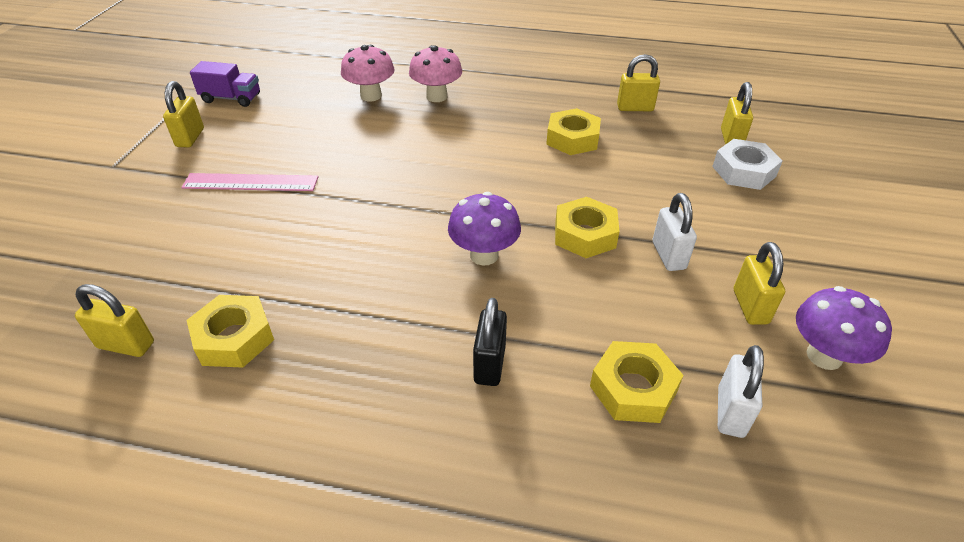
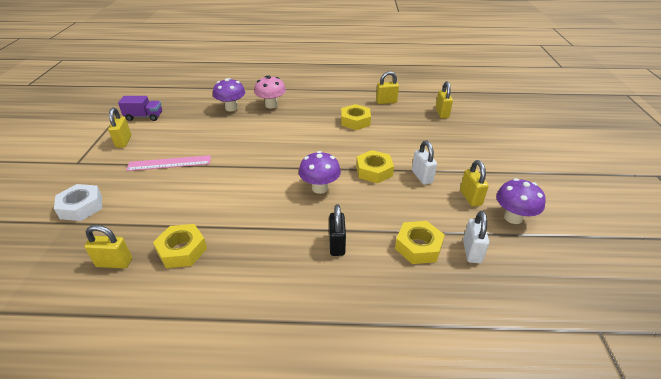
camera: 10 degrees left, 5 degrees down
pink mushroom [341,45,395,101] -> purple mushroom [213,78,245,111]
white nut [712,139,783,190] -> white nut moved to [54,184,102,221]

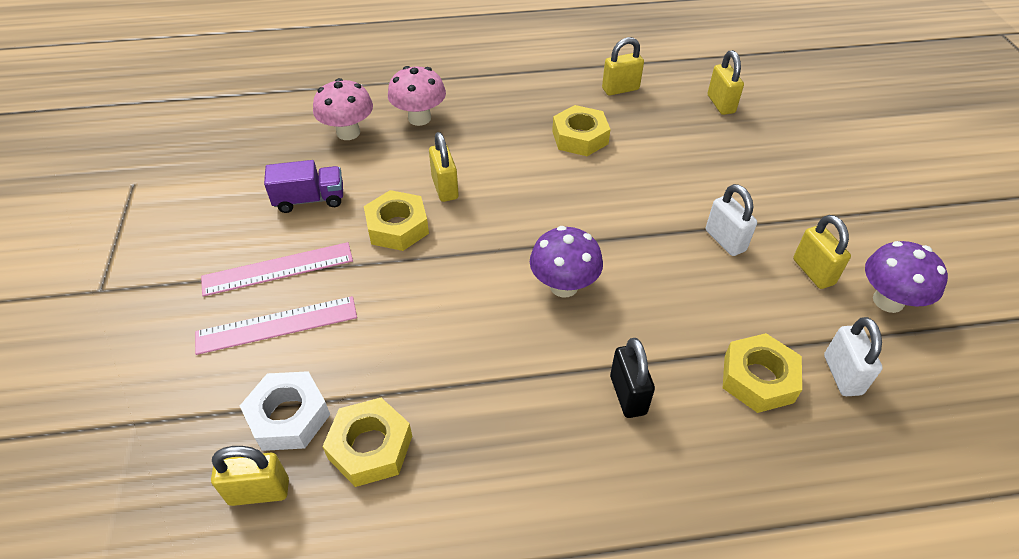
camera: 10 degrees left, 10 degrees up
white nut [54,184,102,221] -> white nut moved to [240,371,330,451]
yellow padlock [108,108,131,148] -> yellow padlock moved to [429,132,459,202]
purple truck [118,96,162,121] -> purple truck moved to [264,160,343,213]
purple mushroom [213,78,245,111] -> pink mushroom [313,78,373,140]
yellow nut [356,150,394,183] -> yellow nut moved to [364,190,429,251]
none -> pink ruler [195,296,357,355]

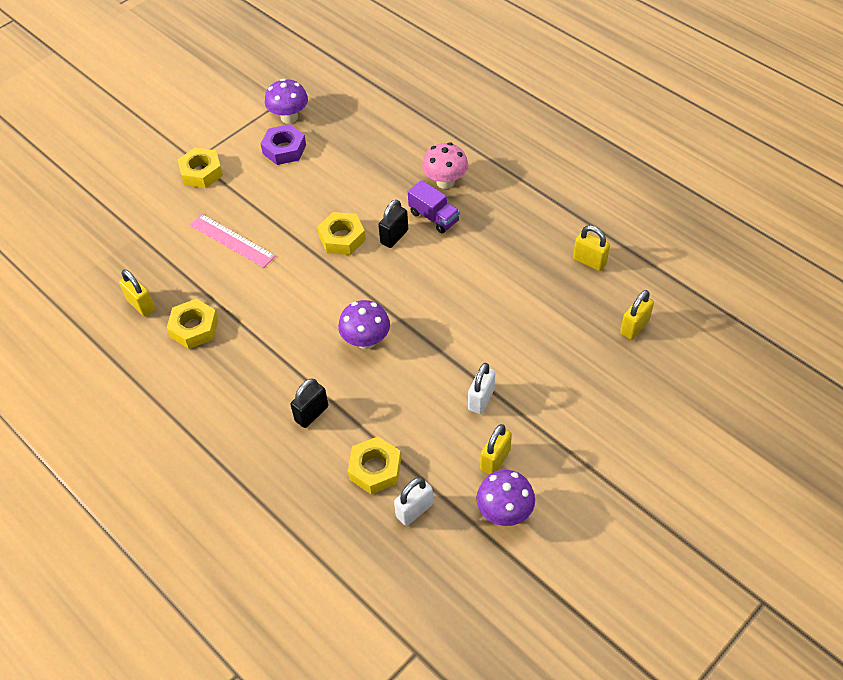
camera: 55 degrees right, 5 degrees up
pink ruler [201,242,353,296] -> none
white nut [240,371,330,451] -> none
purple truck [264,160,343,213] -> purple truck moved to [408,180,460,233]
pink mushroom [313,78,373,140] -> none
yellow padlock [429,132,459,202] -> black padlock [378,199,408,248]
yellow nut [552,105,611,156] -> yellow nut moved to [178,148,223,188]
none -> purple nut [261,124,306,165]
none -> purple mushroom [265,79,308,124]

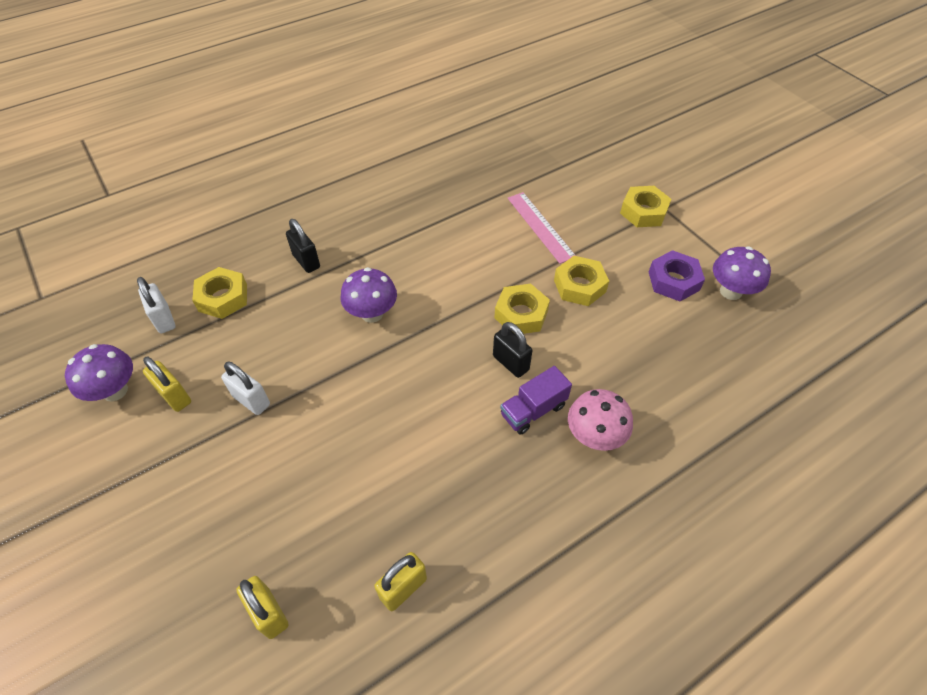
camera: 100 degrees right, 0 degrees up
yellow padlock [119,269,155,317] -> none
yellow nut [167,299,218,349] -> yellow nut moved to [554,256,609,306]
pink ruler [190,214,276,268] -> pink ruler turned 75 degrees counterclockwise [508,192,576,264]

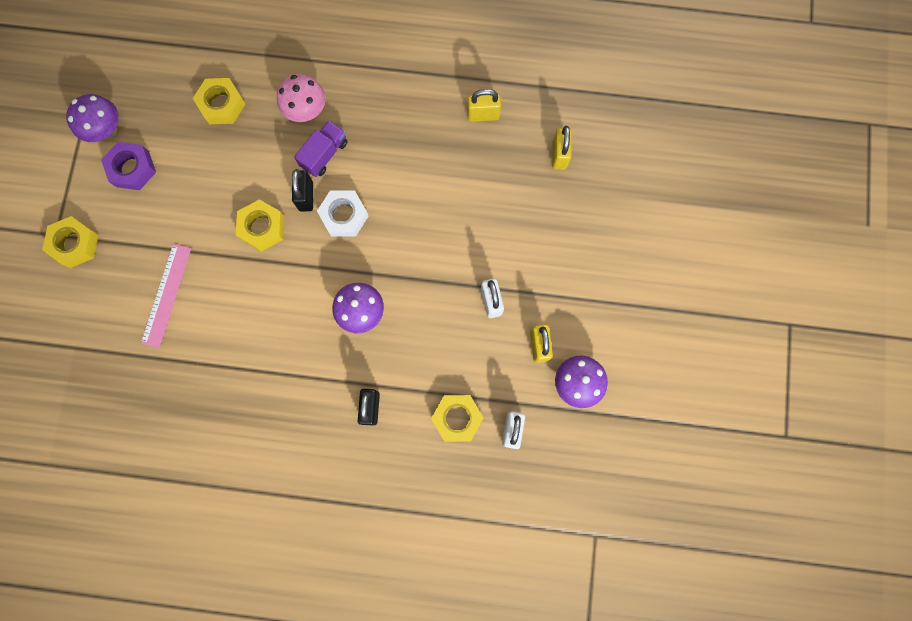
camera: 140 degrees left, 25 degrees up
purple truck [500,366,572,435] -> purple truck turned 60 degrees counterclockwise [294,121,348,177]
yellow nut [554,256,609,306] -> yellow nut moved to [193,78,245,124]
none -> white nut [317,191,369,237]

